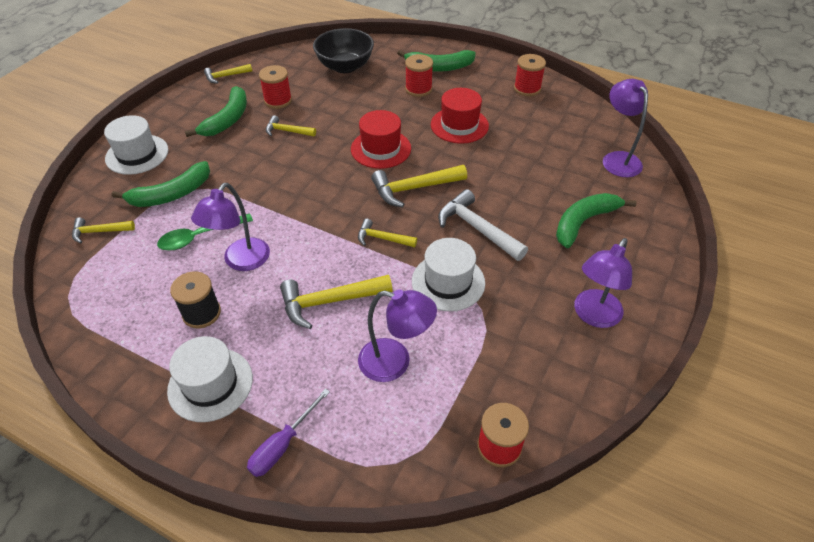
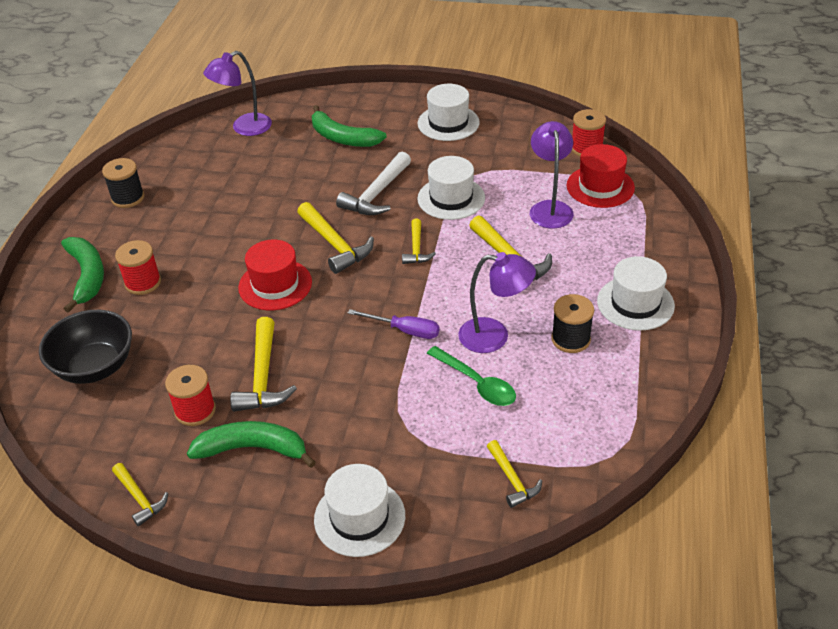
camera: 105 degrees left, 5 degrees down
green banana [112,161,210,207] -> none
purple screwdriver [247,388,330,477] -> purple screwdriver moved to [348,309,439,339]
yellow hammer [266,115,316,136] -> yellow hammer [230,317,297,411], size x1.67
red hat [431,88,489,144] -> red hat moved to [567,144,635,208]
red spool [514,54,546,96] -> black spool [102,158,144,208]
purple lamp [574,238,632,328] -> white hat [418,84,480,141]

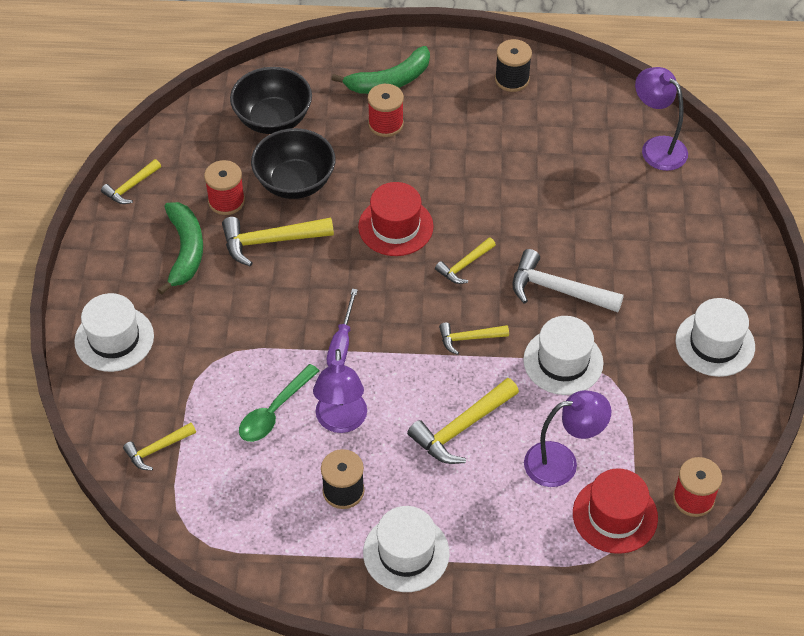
camera: 80 degrees right, 10 degrees up
yellow hammer [297,202,374,274] -> yellow hammer [435,238,496,284], size x0.60
green banana [312,105,387,147] -> none
none -> black bowl [251,128,335,199]

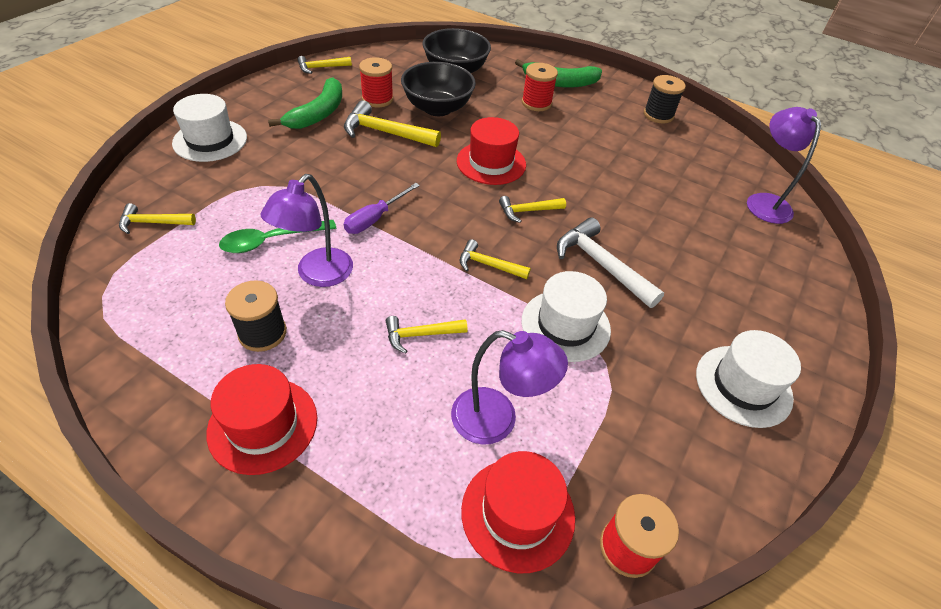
camera: 25 degrees right, 5 degrees down
white hat [363,506,450,592] -> red hat [206,364,317,475]
yellow hammer [407,378,519,464] -> yellow hammer [386,316,468,354], size x0.60

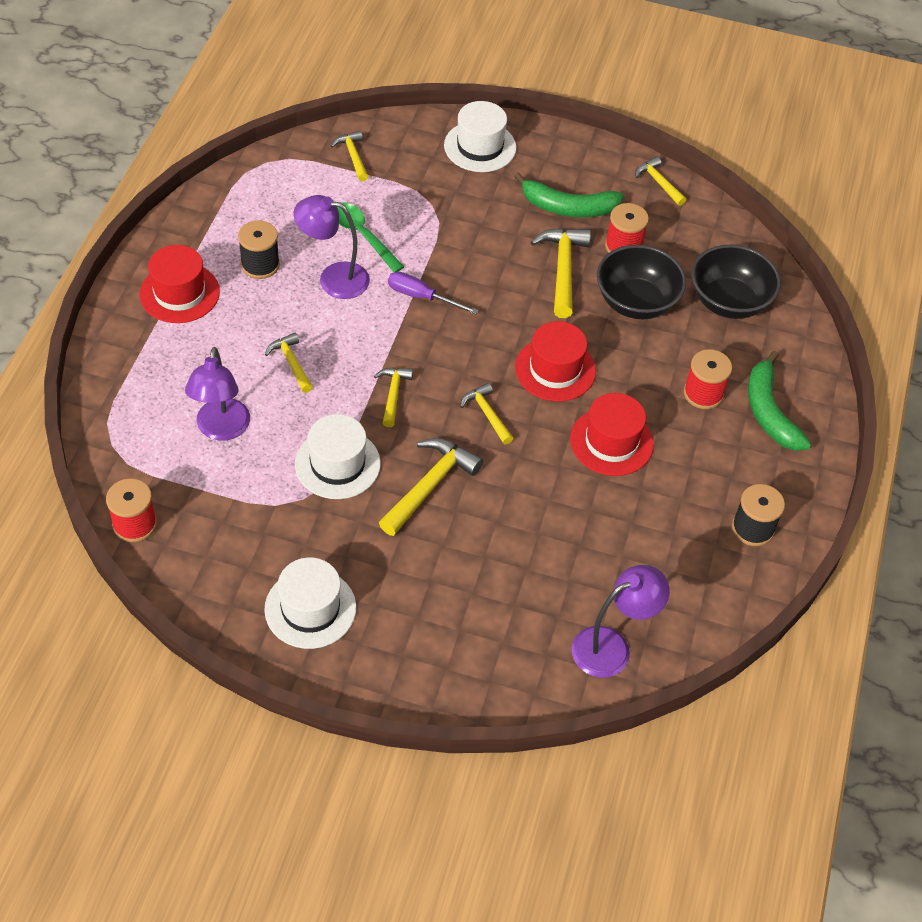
camera: 75 degrees right, 5 degrees up
red hat [461,451,575,573] -> red hat moved to [570,393,654,476]
white hammer [557,217,664,308] -> yellow hammer [379,438,483,536]

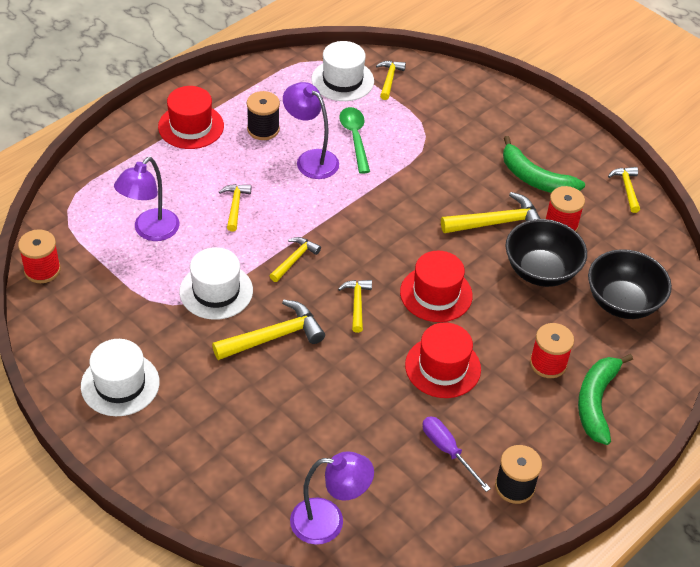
camera: 30 degrees right, 5 degrees down
purple screwdriver [388,272,479,314] -> purple screwdriver moved to [422,416,491,492]
white hat [444,101,517,172] -> white hat moved to [312,41,374,101]
yellow hammer [531,228,591,318] -> yellow hammer turned 45 degrees clockwise [441,192,541,233]

